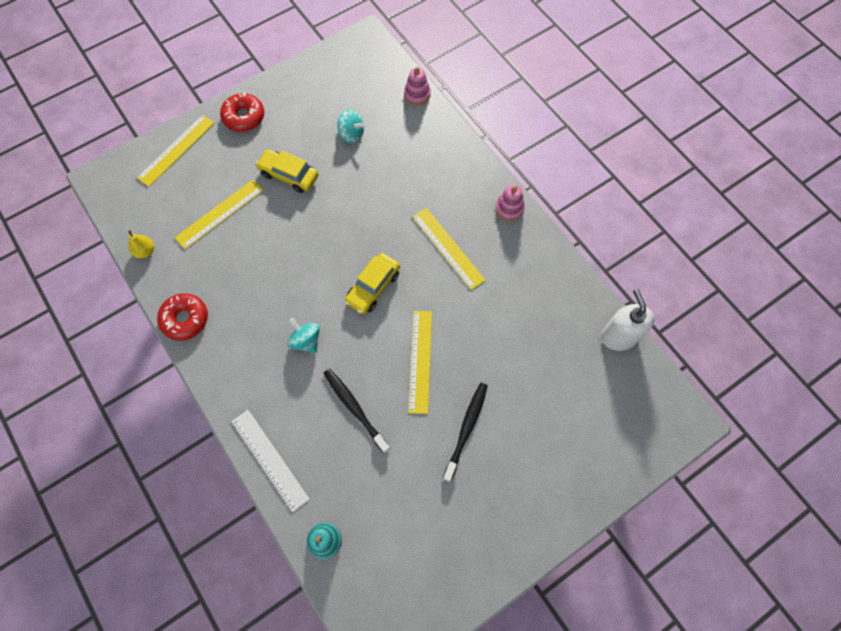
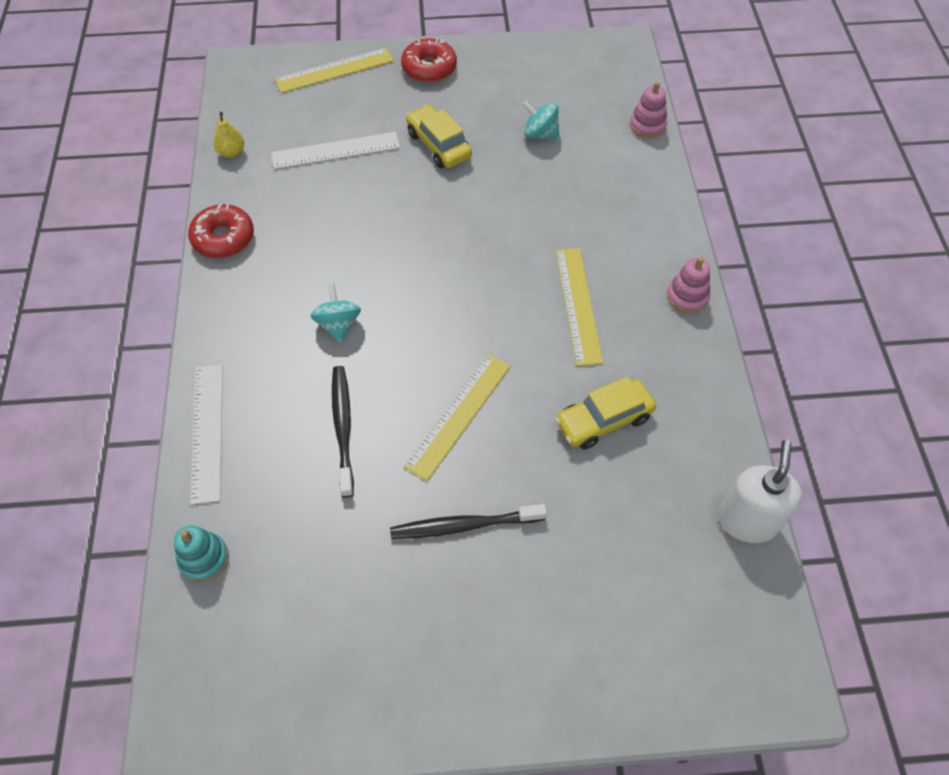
camera: 30 degrees right, 10 degrees down
yellow ruler [175,179,264,249] -> white ruler [271,132,400,169]
turquoise spinning top [337,110,364,143] -> turquoise spinning top turned 150 degrees clockwise [522,100,560,140]
yellow car [345,253,400,314] -> yellow car moved to [555,377,656,450]
black toothbrush [443,383,488,482] -> black toothbrush turned 150 degrees counterclockwise [390,504,547,539]

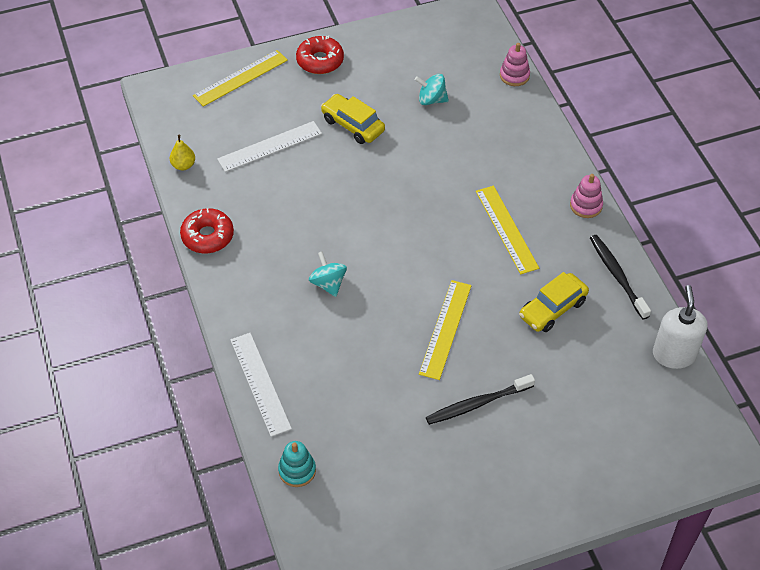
camera: 15 degrees left, 5 degrees down
black toothbrush [332,366,354,498] -> black toothbrush moved to [590,235,651,320]

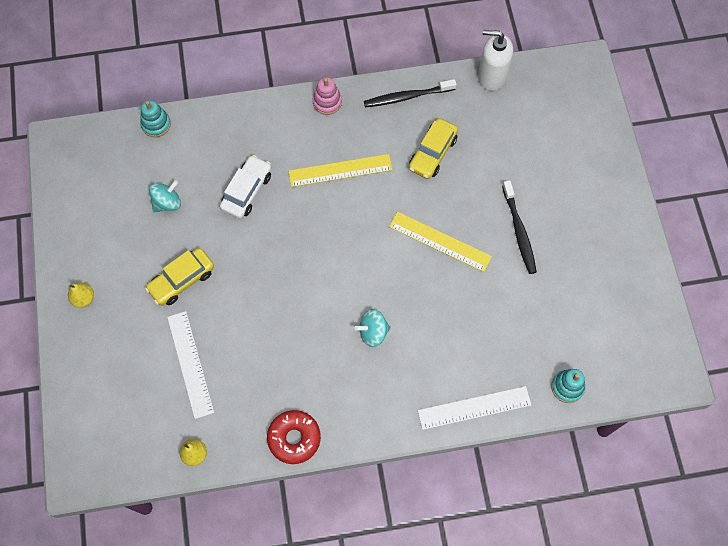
camera: 80 degrees left, 15 degrees up
yellow ruler [193,50,288,107] -> none
red donut [296,36,344,74] -> yellow pear [68,283,94,308]
turquoise spinning top [415,74,449,105] -> turquoise spinning top turned 150 degrees counterclockwise [149,180,181,212]
pink stacking toy [500,43,530,86] -> turquoise stacking toy [140,100,171,137]
yellow car [519,272,589,332] -> yellow car turned 60 degrees clockwise [409,118,458,179]
none -> white car [220,155,271,219]

